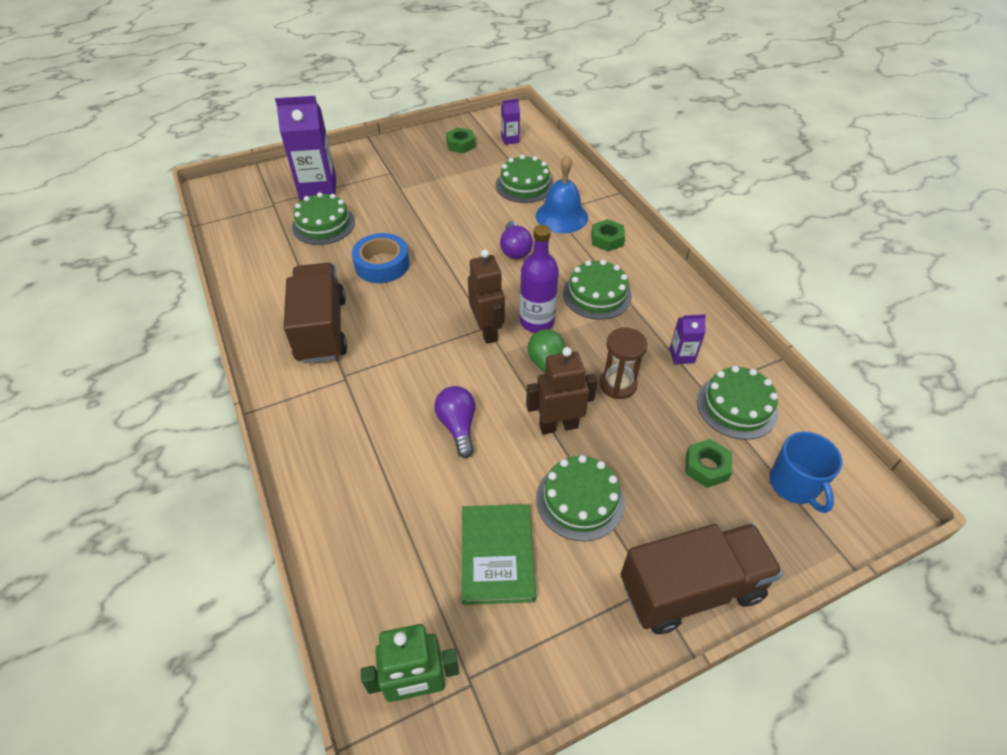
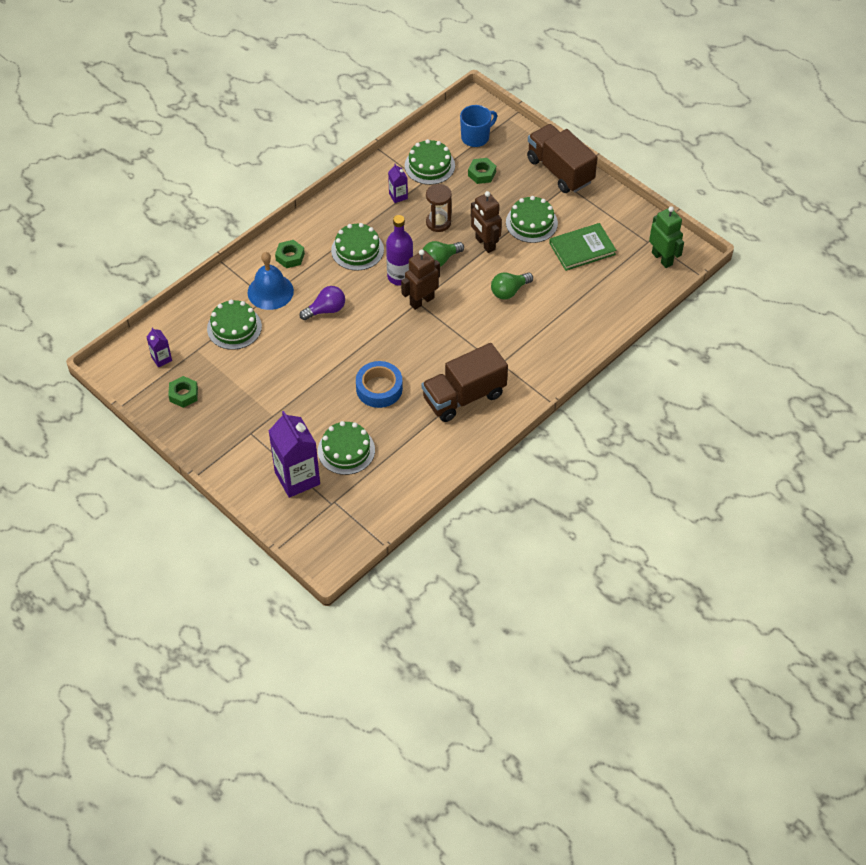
camera: 110 degrees left, 5 degrees up
purple light bulb [434,386,475,458] -> green light bulb [491,272,533,299]

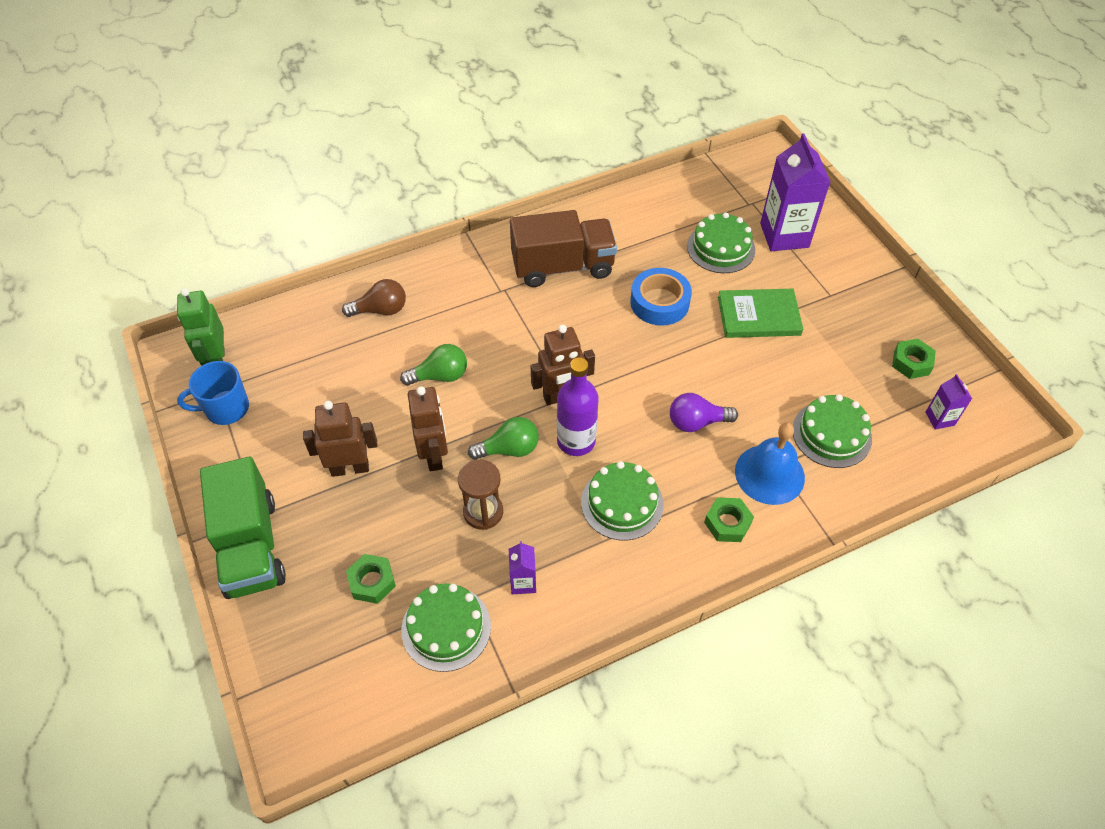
camera: 160 degrees left, 0 degrees up
blue mug [460,105,497,147] -> blue mug moved to [177,361,249,425]
green cake [506,196,558,243] -> brown robot [303,401,377,477]
brown truck [527,124,598,193] -> green truck [200,457,286,599]
green book [549,223,616,271] -> green book moved to [718,289,803,338]
none -> brown light bulb [342,279,406,317]

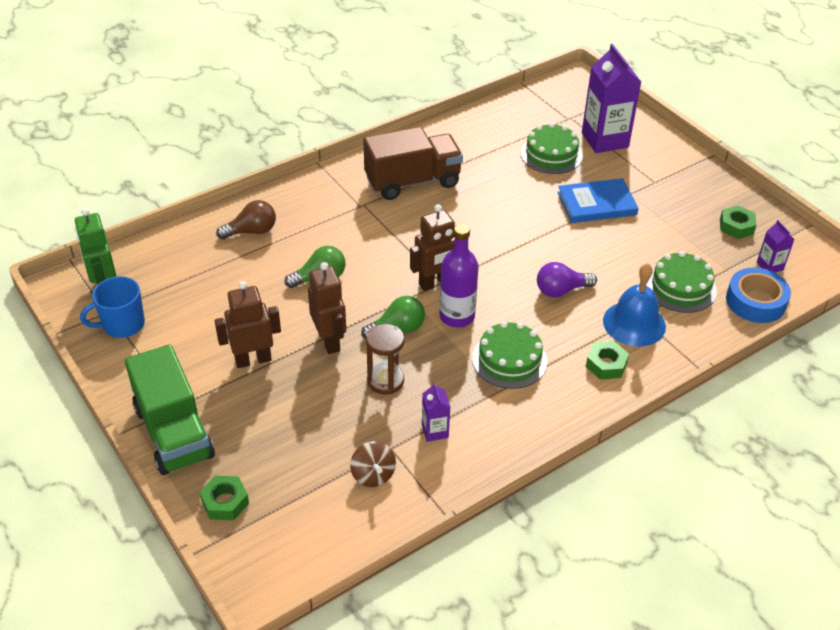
camera: 10 degrees left, 10 degrees down
green nut [346,554,396,604] -> green nut moved to [200,476,249,520]
green cake [401,583,491,672] -> brown spinning top [350,441,396,487]
blue tape [630,268,692,326] -> blue tape moved to [726,268,791,323]
green book [718,289,803,338] -> blue book [557,178,639,223]

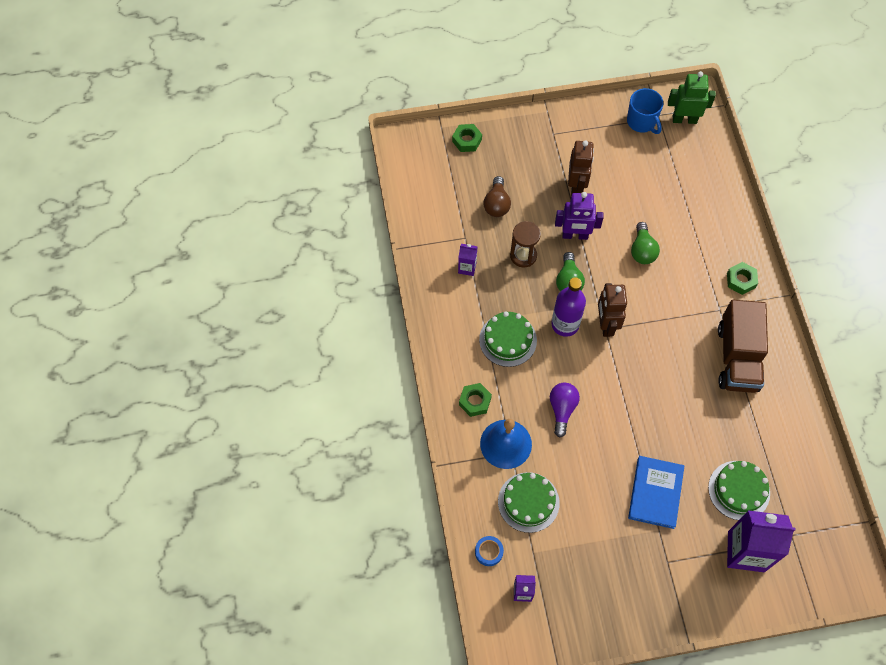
camera: 115 degrees right, 20 degrees up
blue mug [80,276,145,338] -> blue mug turned 150 degrees clockwise [627,88,663,134]
green truck [125,344,215,475] -> none
brown light bulb [216,200,276,239] -> brown light bulb moved to [484,176,511,217]
brown robot [308,262,346,354] -> purple robot [555,192,604,240]
brown spinning top [350,441,396,487] -> none
green nut [720,205,756,239] -> green nut moved to [727,262,758,295]
blue tape [726,268,791,323] -> blue tape [475,536,504,566], size x0.54

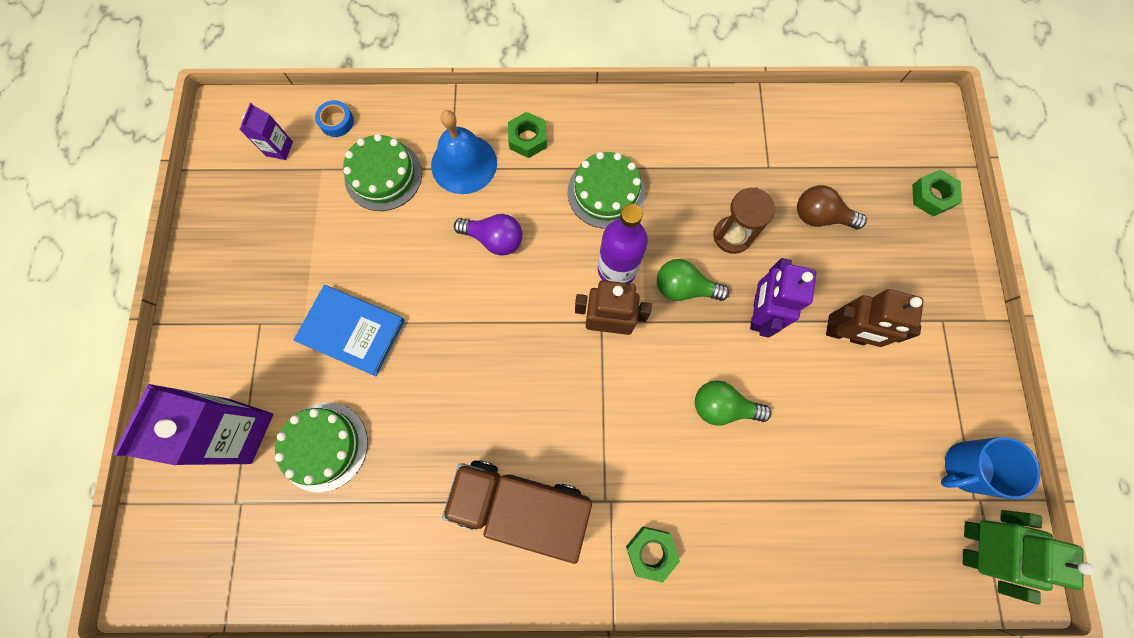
camera: 100 degrees right, 10 degrees up
purple carton [458,244,478,276] -> none

